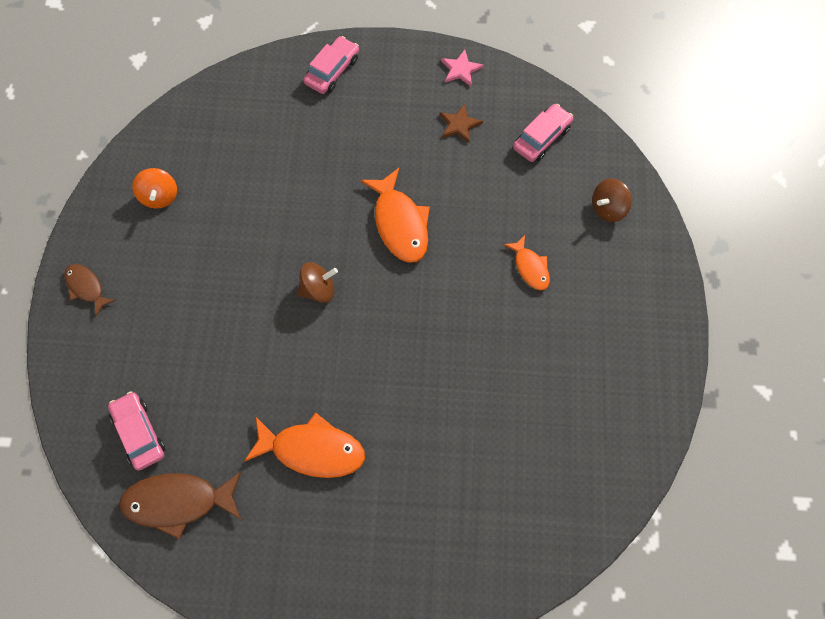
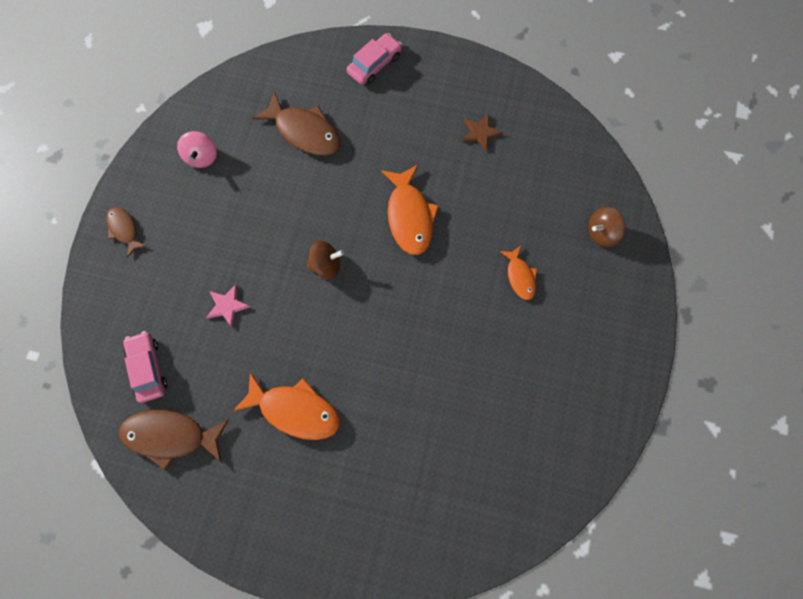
camera: 10 degrees right, 5 degrees up
orange spinning top [132,168,177,209] -> pink spinning top [177,131,217,168]
pink star [441,50,484,87] -> pink star moved to [206,284,250,327]
pink car [513,104,573,162] -> none
none -> brown fish [252,92,341,156]

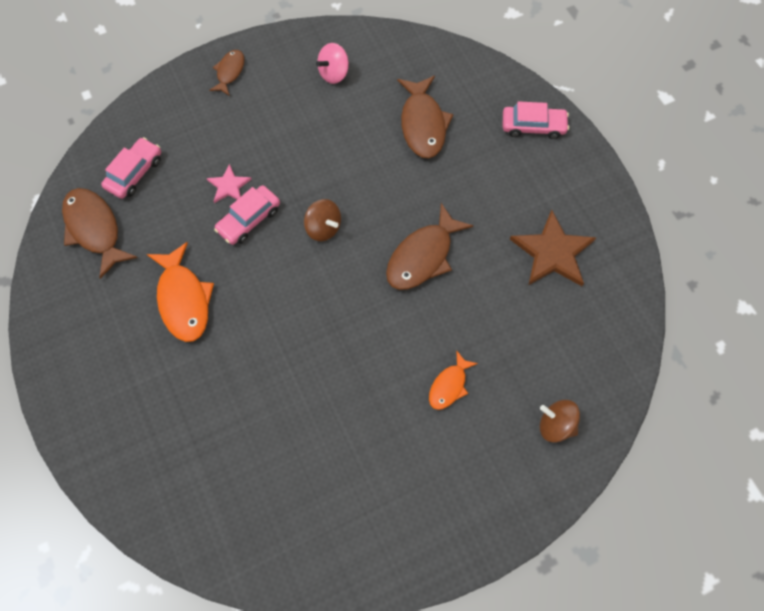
camera: 50 degrees right, 5 degrees down
orange fish [381,165,439,255] -> brown fish [386,203,473,290]
brown star [462,114,503,151] -> brown star [510,210,596,286], size x1.85
none -> pink car [214,185,280,245]

